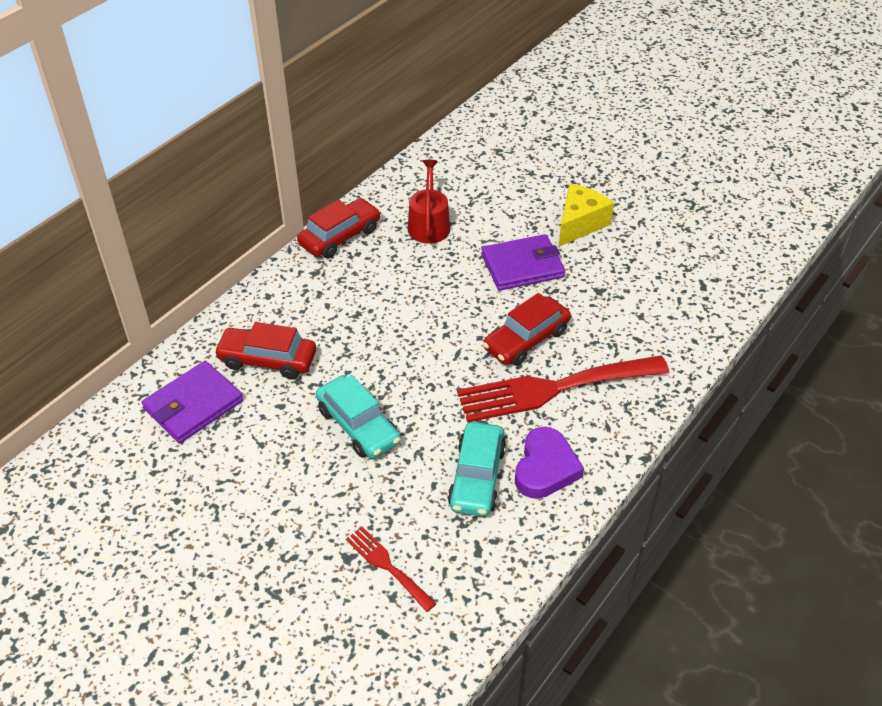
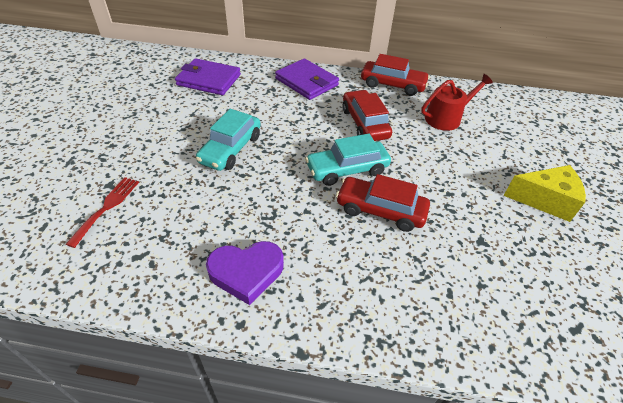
camera: 60 degrees right, 0 degrees up
red car [214,322,316,379] -> red car moved to [342,90,392,141]
turquoise car [448,422,506,516] -> turquoise car moved to [305,134,391,186]
red fork [457,356,669,422] -> none
purple wallet [481,234,565,291] -> purple wallet moved to [275,58,339,100]

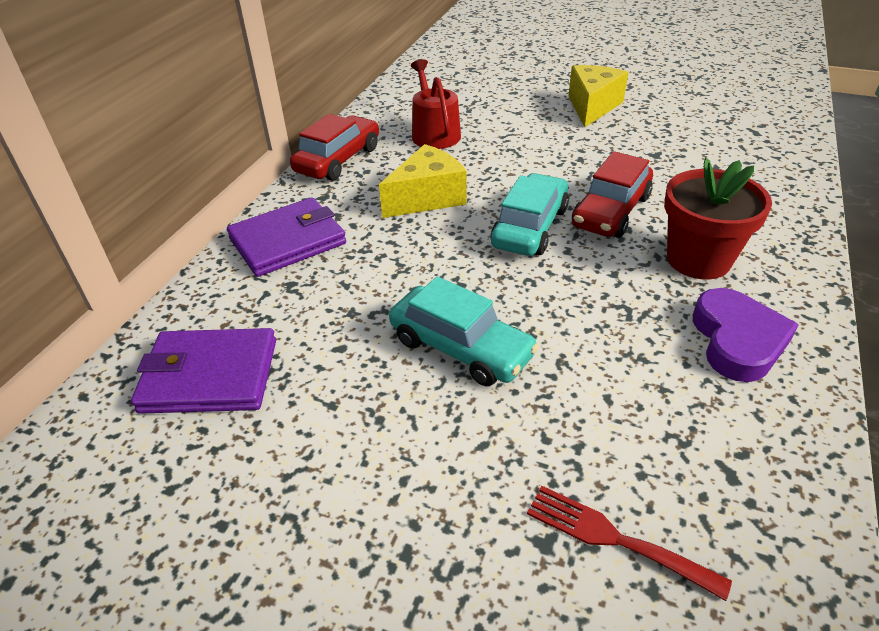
camera: 75 degrees left, 5 degrees down
purple wallet [175,58,241,95] -> purple wallet turned 60 degrees clockwise [131,328,276,414]
turquoise car [305,134,391,186] -> turquoise car turned 150 degrees counterclockwise [491,173,569,256]
red car [342,90,392,141] -> yellow cheese [379,144,467,218]
none -> red flower pot [664,158,772,279]

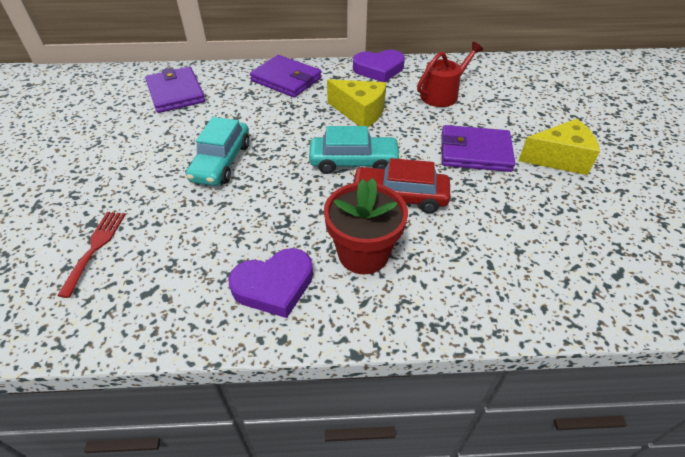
camera: 65 degrees right, 5 degrees up
red car [290,114,379,181] -> purple heart [353,50,405,82]
none -> purple wallet [441,125,515,172]

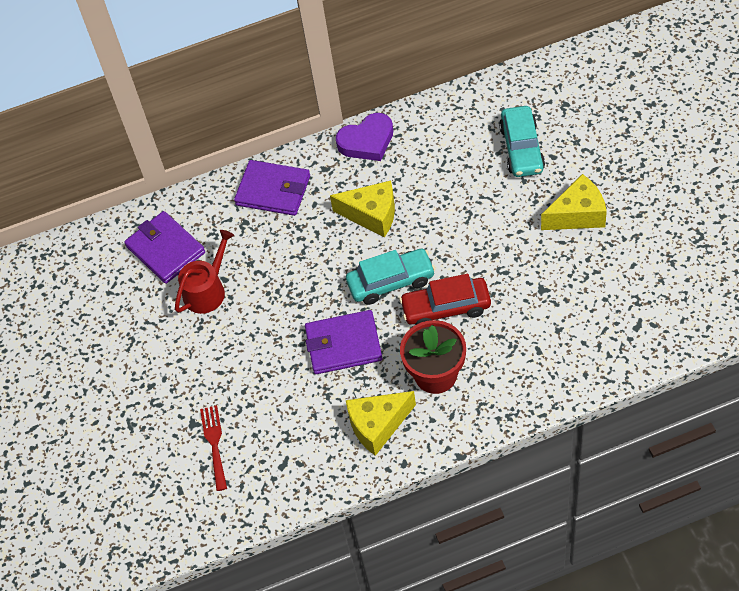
camera: 10 degrees left, 10 degrees up
turquoise car [186,117,250,186] -> turquoise car moved to [499,106,545,177]
purple heart [229,248,313,318] -> yellow cheese [346,391,416,456]
red watering can [417,42,483,107] -> red watering can moved to [175,230,234,314]
purple wallet [441,125,515,172] -> purple wallet moved to [305,310,382,374]

